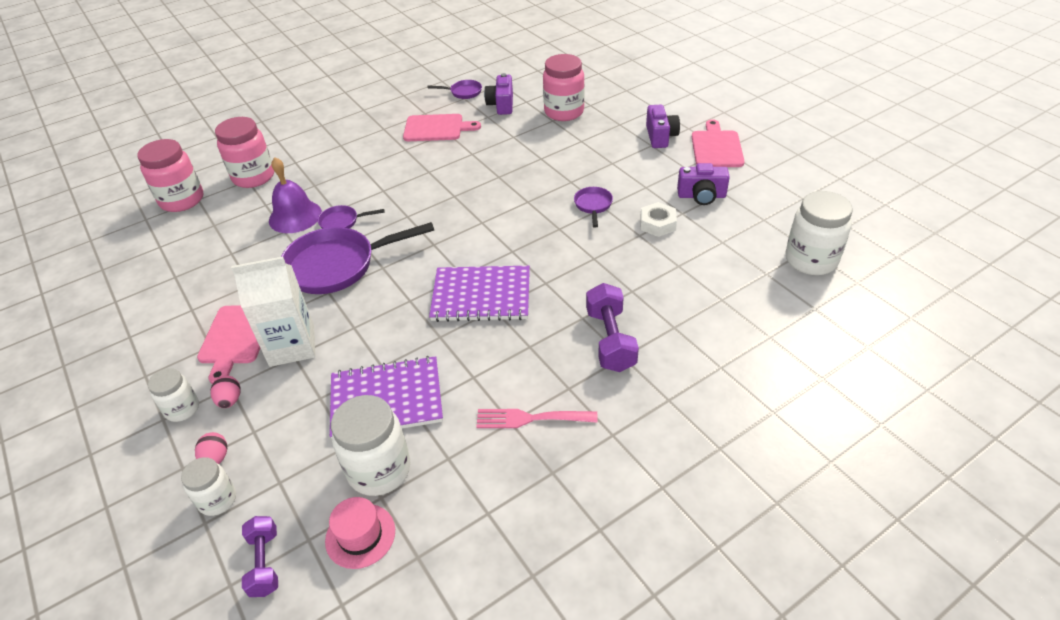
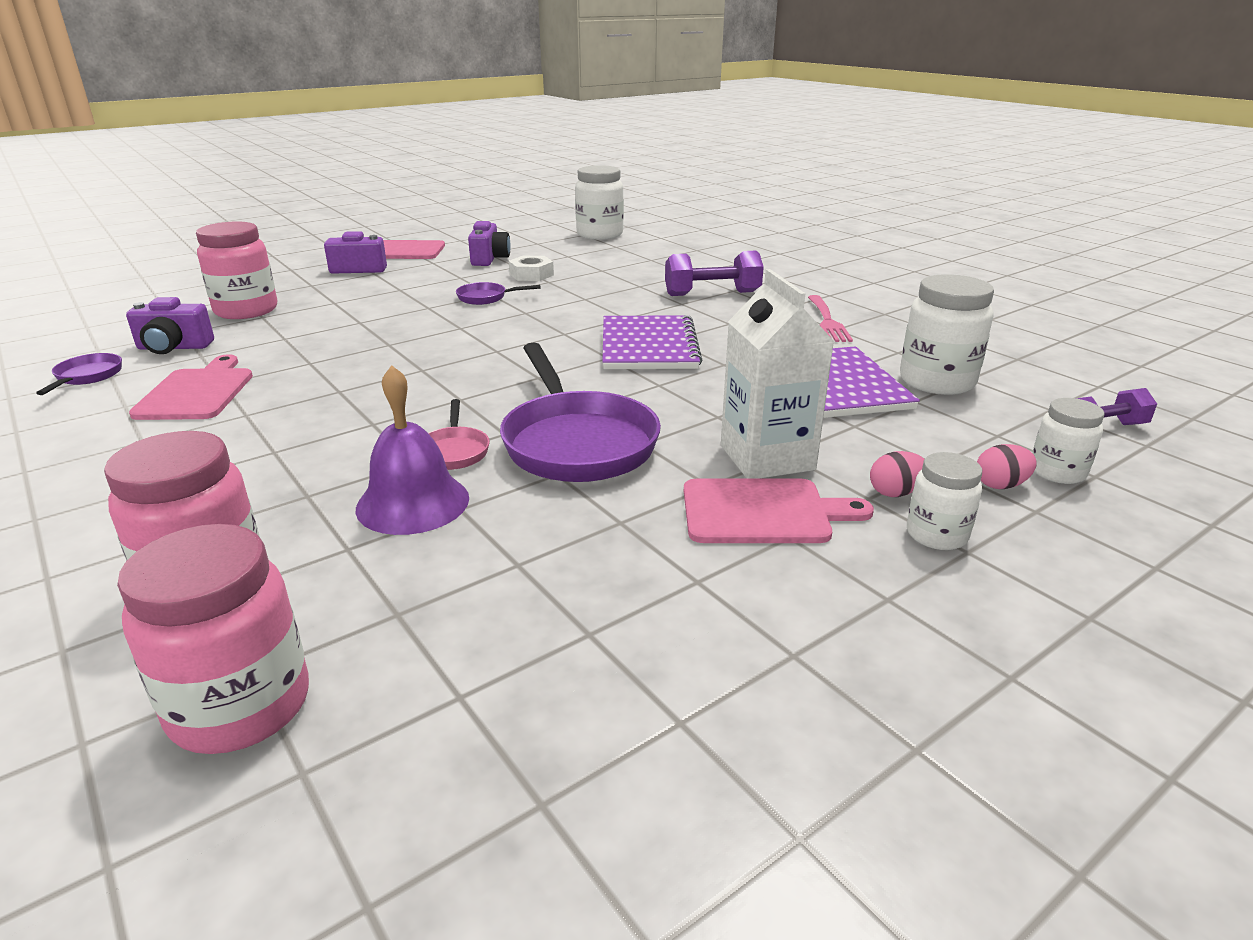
camera: 95 degrees left, 15 degrees down
purple pan [318,205,385,229] -> pink pan [428,399,490,470]
pink hat [325,497,395,569] -> none

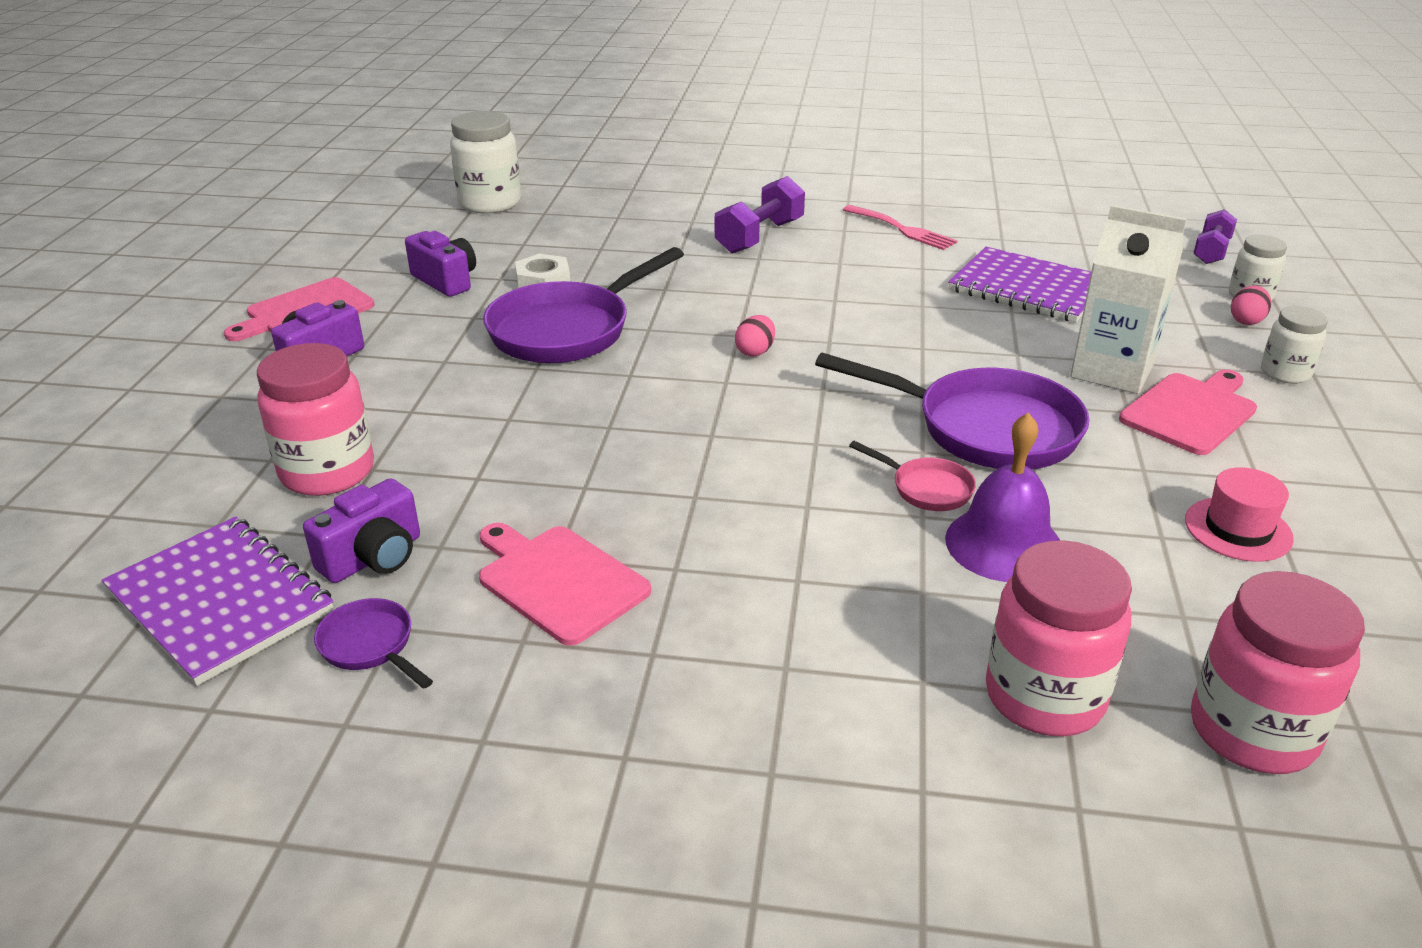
camera: 45 degrees left, 5 degrees up
purple pan [456,282,540,305] -> purple pan [483,247,684,363], size x2.17
purple notebook [602,315,702,369] -> purple notebook moved to [102,517,334,686]
pink egg [870,451,924,497] -> pink egg moved to [735,315,775,357]
white jar [900,274,994,395] -> none
none -> pink hat [1185,467,1294,562]

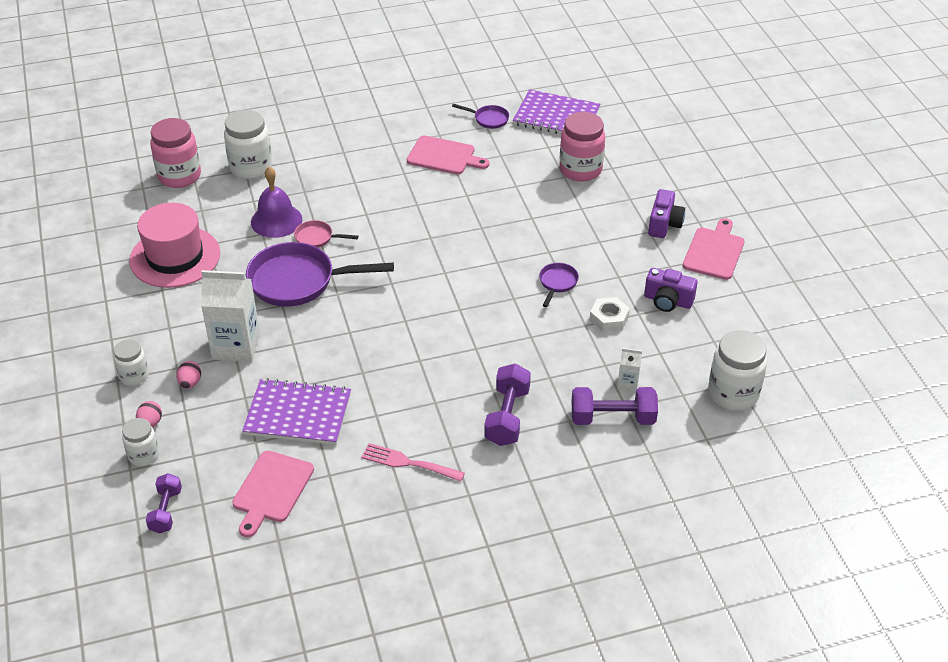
camera: 155 degrees right, 10 degrees up
purple camera [303,478,420,583] -> none
purple pan [483,247,684,363] -> purple pan [539,263,579,307], size x0.46
pink egg [735,315,775,357] -> pink egg moved to [176,361,201,389]
pink jar [986,540,1132,736] -> white jar [224,110,272,179]
pink cutting board [1119,370,1257,455] -> pink cutting board moved to [232,451,314,537]
pink hat [1185,467,1294,562] -> pink hat [129,203,220,288], size x1.91
none -> purple dumbbell [572,387,658,425]
none -> white carton [617,348,642,391]

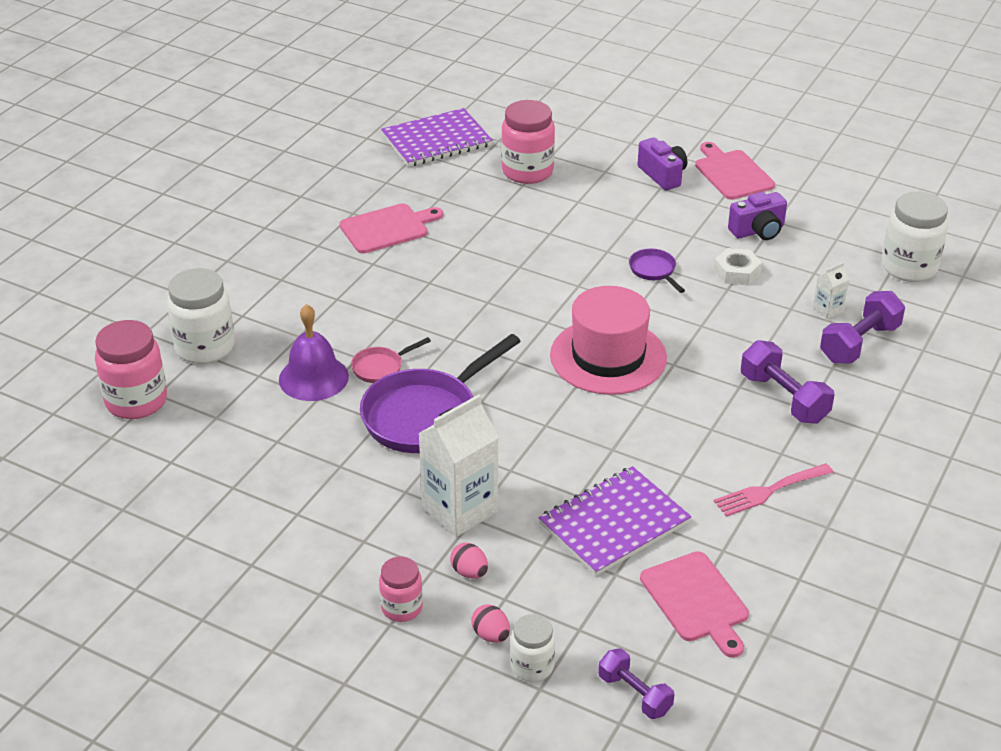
camera: 45 degrees left, 5 degrees down
white jar [114,339,149,386] -> pink jar [379,556,423,622]
pink hat [129,203,220,288] -> pink hat moved to [550,286,667,395]
purple pan [452,104,509,129] -> none

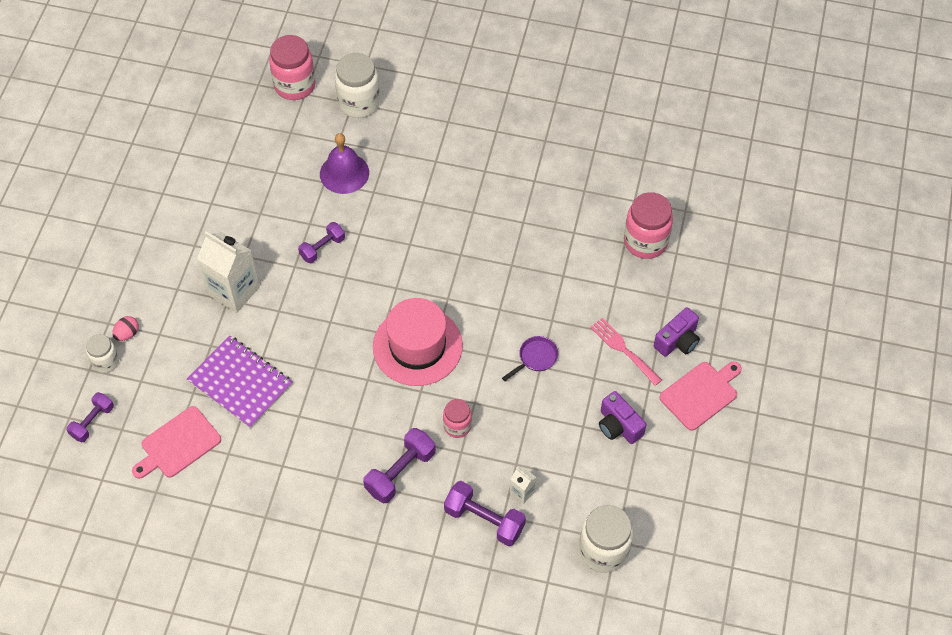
camera: 75 degrees right, 20 degrees up
pink cutting board [339,203,443,254] -> none
pink pan [351,337,431,383] -> none
purple pan [360,334,521,453] -> purple dumbbell [298,222,345,263]
pink jar [379,556,423,622] -> pink jar moved to [443,399,472,438]
purple notebook [381,108,492,167] -> none
pink egg [450,543,488,579] -> none
white nut [714,248,762,285] -> none
pink fork [714,464,833,517] -> pink fork moved to [590,318,662,386]

